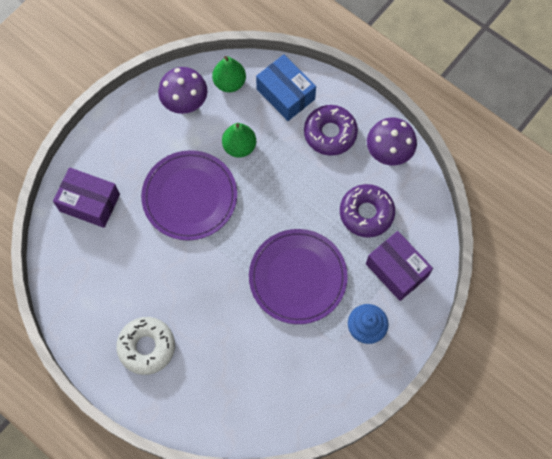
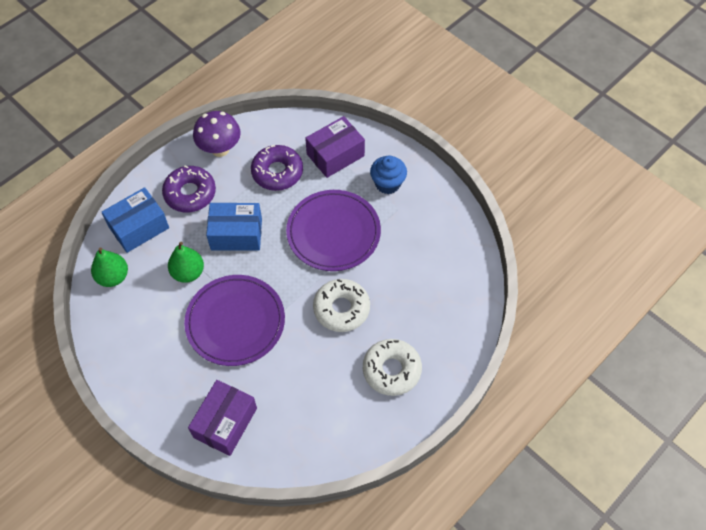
camera: 85 degrees left, 10 degrees down
purple mushroom [158,67,208,114] -> none
none -> blue box [206,203,262,251]
none -> white donut [313,279,370,332]

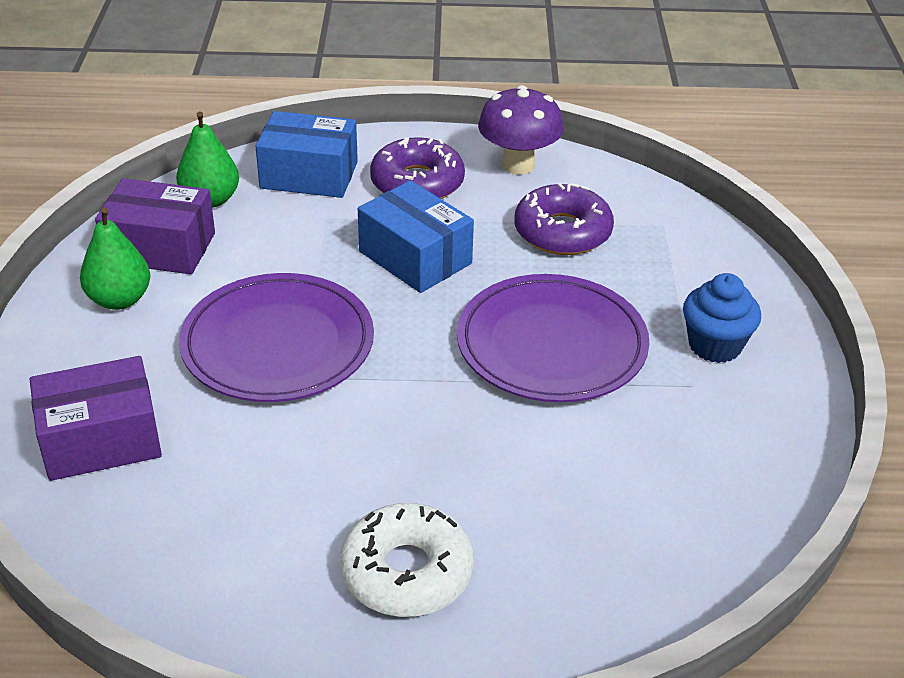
camera: 45 degrees right, 20 degrees down
green pear [168,242,204,283] -> green pear moved to [80,207,150,310]
purple box [305,116,365,178] -> purple box moved to [95,178,215,274]
white donut [313,279,370,332] -> none

